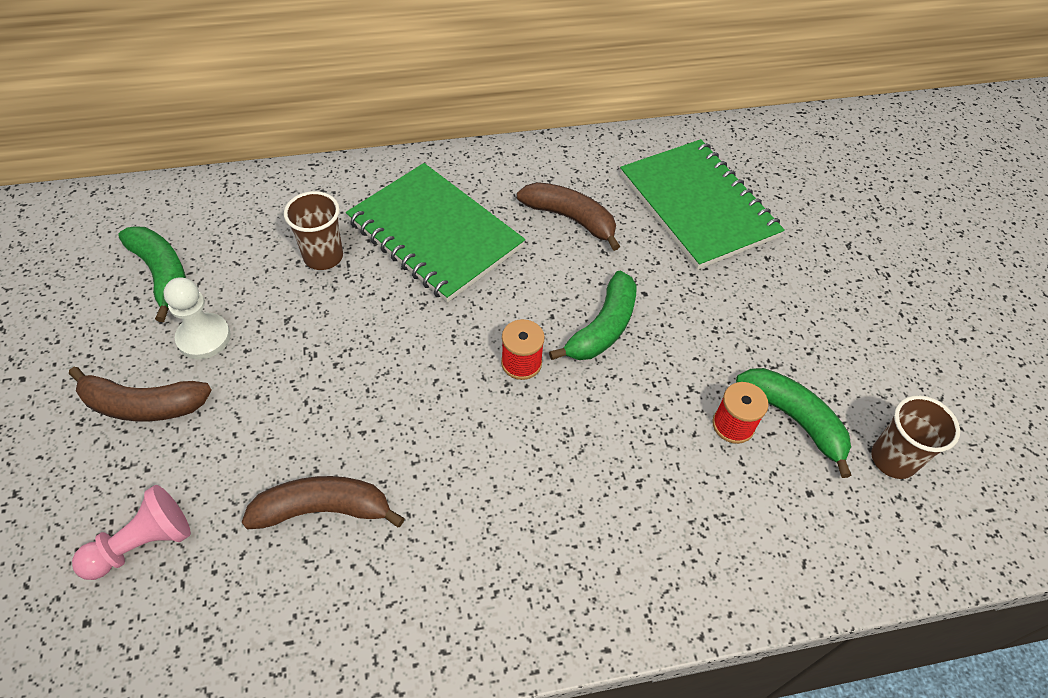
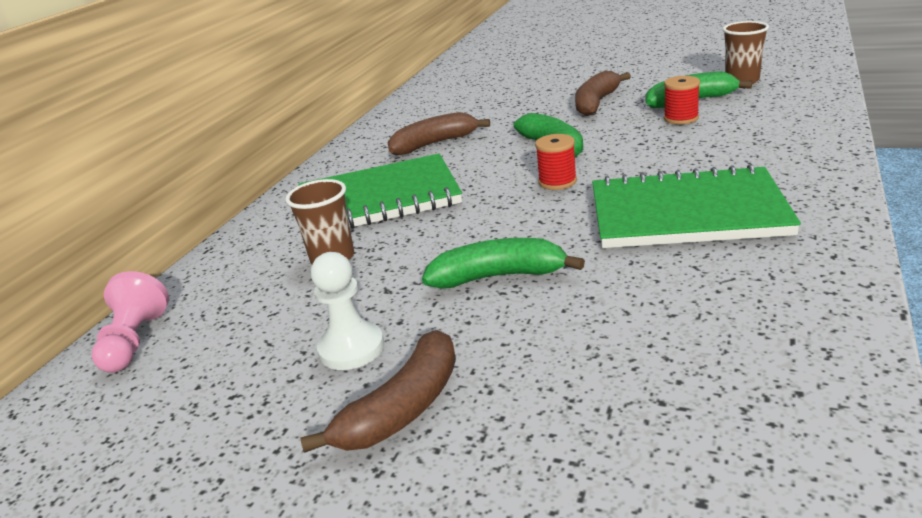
camera: 50 degrees left, 25 degrees down
pink pawn [72,485,191,580] -> pink pawn moved to [92,271,169,373]
green banana [118,226,186,322] -> green banana moved to [422,238,585,289]
brown banana [242,476,405,529] -> brown banana moved to [575,71,631,116]
green notebook [620,139,785,270] -> green notebook moved to [592,164,801,248]

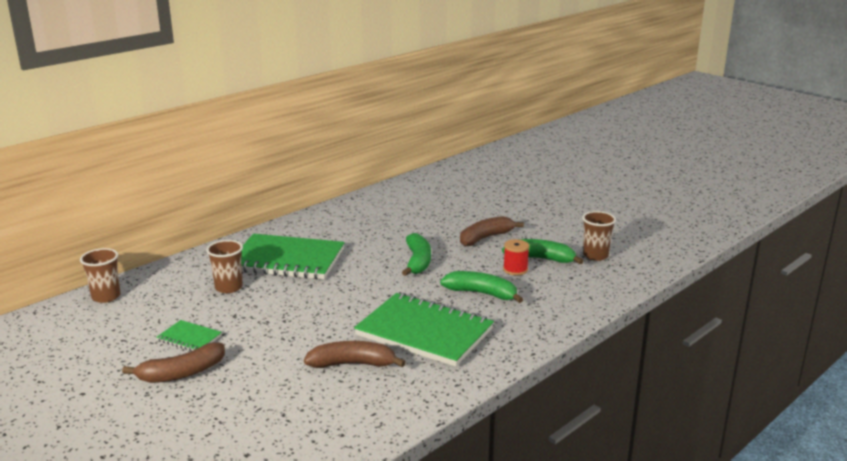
camera: 20 degrees right, 5 degrees down
pink pawn [92,271,169,373] -> brown cup [80,248,120,303]
white pawn [311,252,384,370] -> green notebook [156,320,222,351]
brown banana [388,112,490,156] -> brown banana moved to [304,341,406,368]
green banana [422,238,585,289] -> green banana moved to [440,271,523,303]
red spool [535,134,577,190] -> none

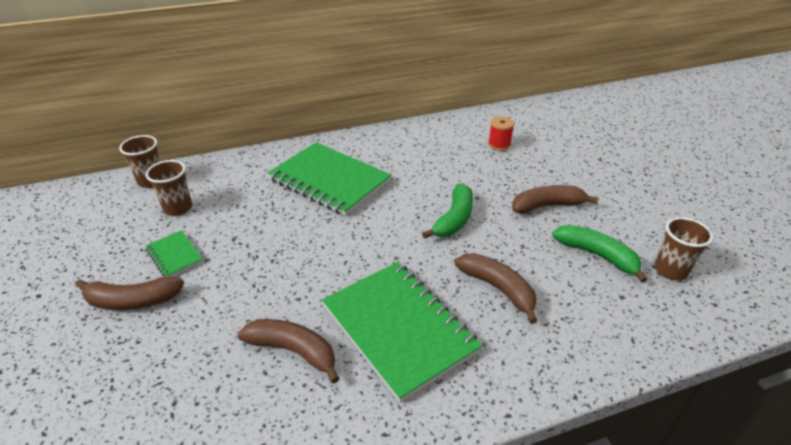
camera: 25 degrees right, 15 degrees up
brown cup [206,240,243,293] -> brown cup moved to [145,160,192,216]
green banana [440,271,523,303] -> brown banana [455,253,537,324]
red spool [503,239,529,276] -> red spool moved to [488,116,514,151]

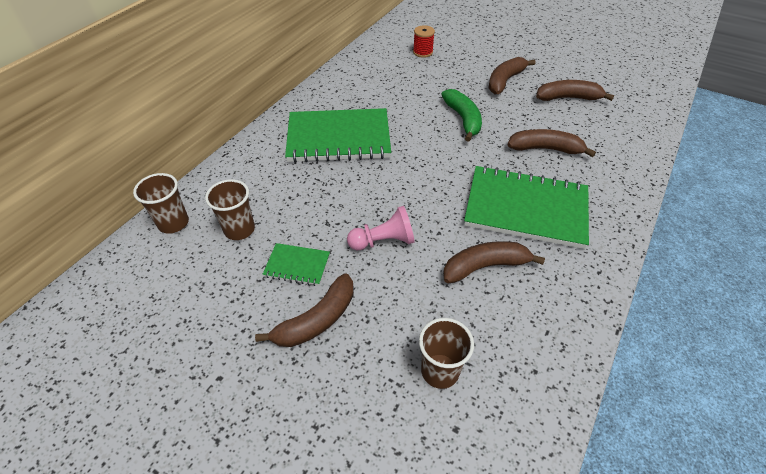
camera: 40 degrees left, 10 degrees up
green banana [552,225,648,283] -> brown banana [536,80,614,101]
brown cup [655,217,713,280] -> brown cup moved to [419,318,474,389]
none -> pink pawn [347,206,415,250]

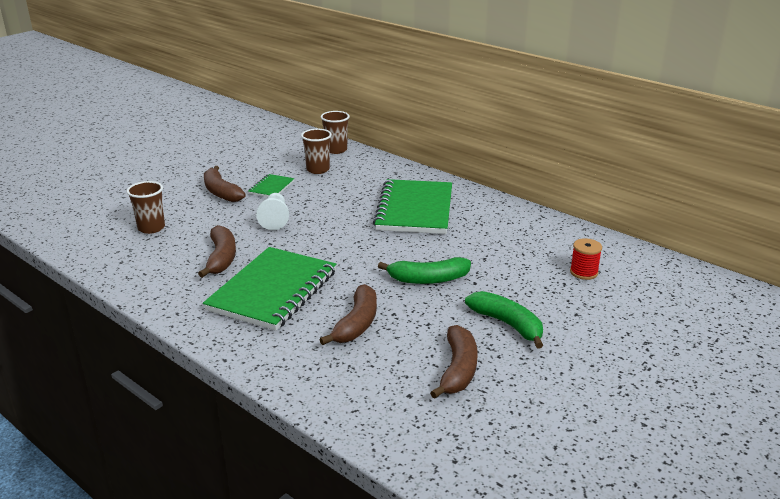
camera: 100 degrees right, 20 degrees down
pink pawn [347,206,415,250] -> white pawn [256,193,289,230]
brown banana [489,57,536,94] -> green banana [465,291,543,349]

